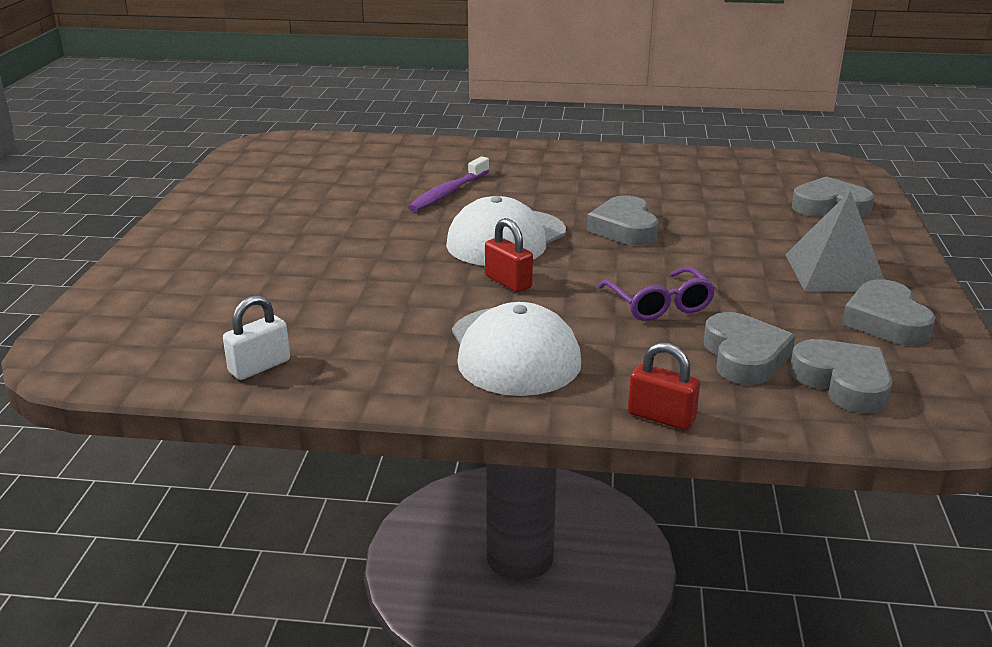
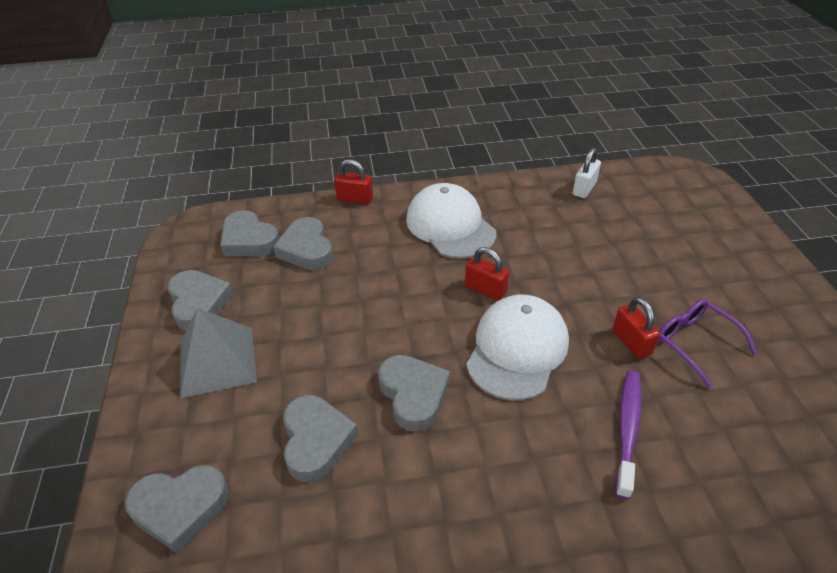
camera: 165 degrees right, 15 degrees up
purple glasses [598,267,715,321] -> purple glasses moved to [658,299,757,389]
none -> grey heart [283,395,358,482]
none -> red padlock [613,297,660,359]

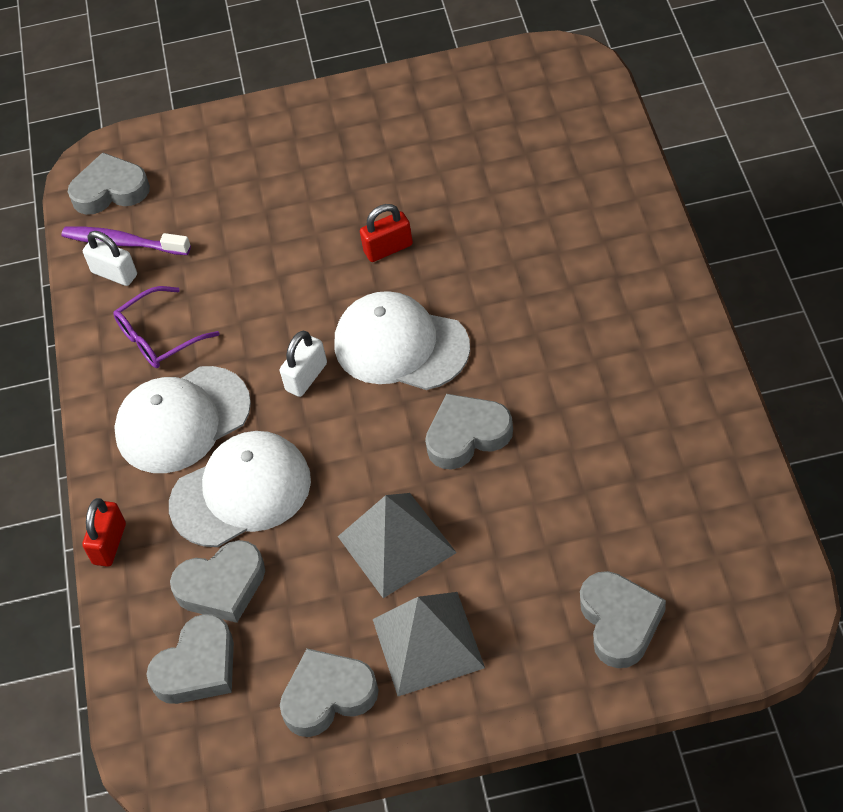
camera: 85 degrees left, 10 degrees up
grey heart [283,395,358,482] -> grey heart moved to [68,152,150,215]
red padlock [465,247,509,300] -> white padlock [280,331,327,397]
purple toothbrush [615,371,642,499] -> purple toothbrush moved to [61,227,191,255]
purple glasses [658,299,757,389] -> purple glasses moved to [113,286,220,368]
none -> white cap [169,431,311,547]
none -> grey pyramid [338,493,457,598]

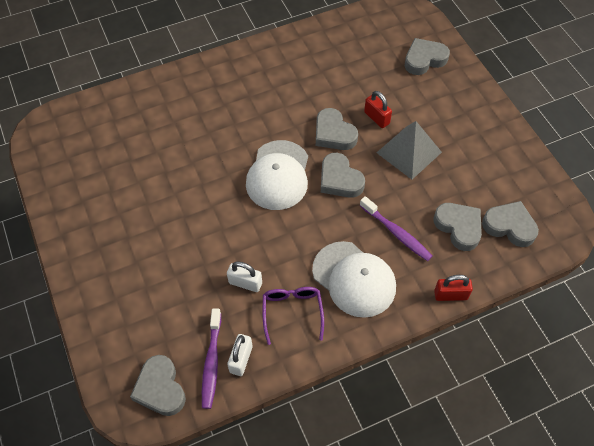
camera: 110 degrees left, 5 degrees up
purple glasses [113,286,220,368] -> purple glasses turned 135 degrees counterclockwise [263,287,324,345]
white cap [169,431,311,547] -> purple toothbrush [360,196,432,261]
white padlock [280,331,327,397] -> white padlock moved to [227,261,262,292]
grey heart [280,648,379,737] -> grey heart moved to [321,153,365,198]
red padlock [360,204,413,262] -> red padlock moved to [364,91,392,128]
grey pyramid [373,592,485,696] -> none

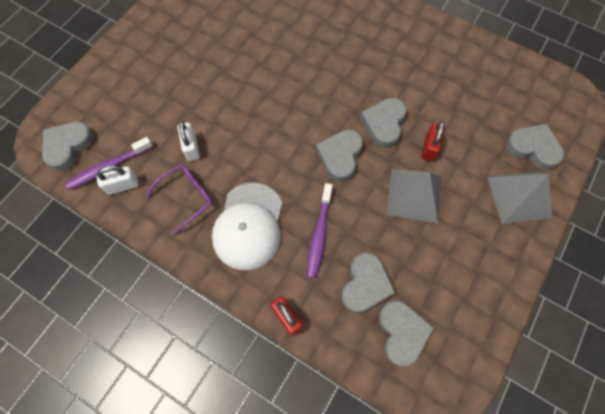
camera: 55 degrees right, 10 degrees up
white cap [246,140,308,210] -> none
none -> grey pyramid [487,171,552,224]

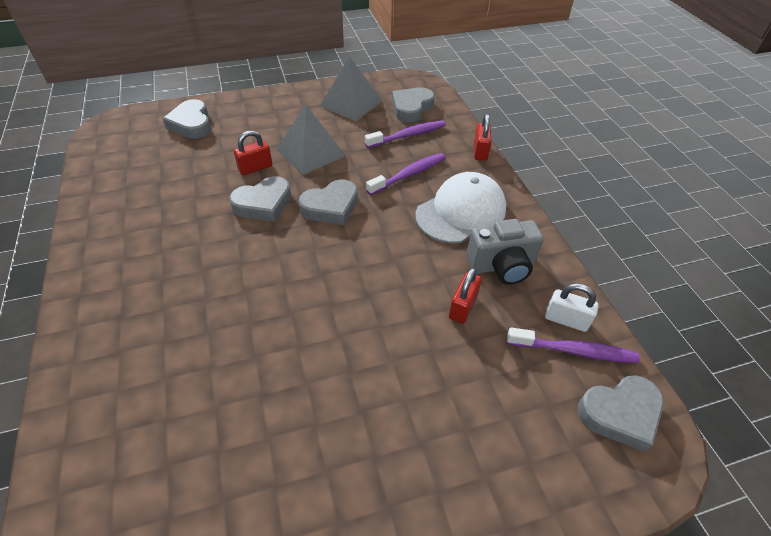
camera: 140 degrees left, 20 degrees down
purple glasses [146,164,213,235] -> grey camera [466,219,544,285]
white padlock [177,121,200,161] -> red padlock [449,267,482,324]
grey heart [341,252,395,313] -> purple toothbrush [365,120,446,148]
grey pyramid [487,171,552,224] -> grey pyramid moved to [320,57,382,121]

